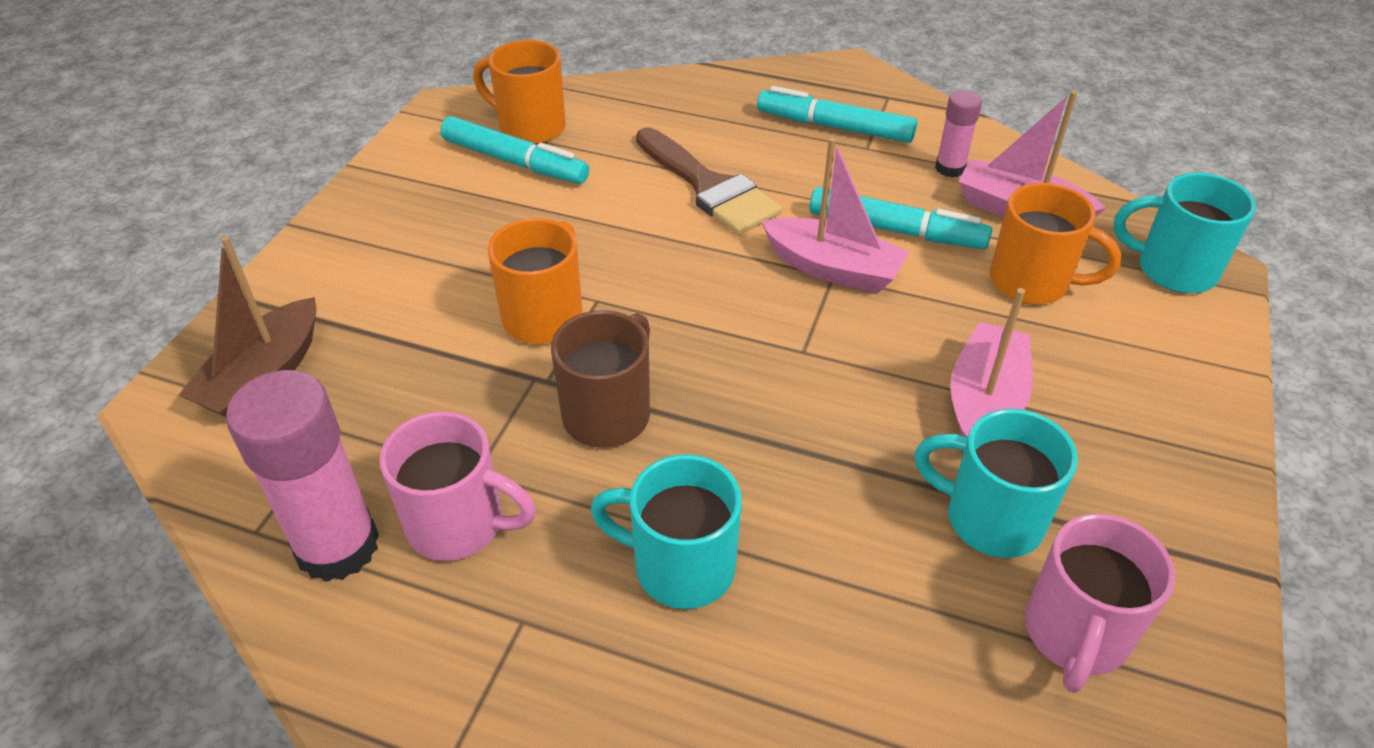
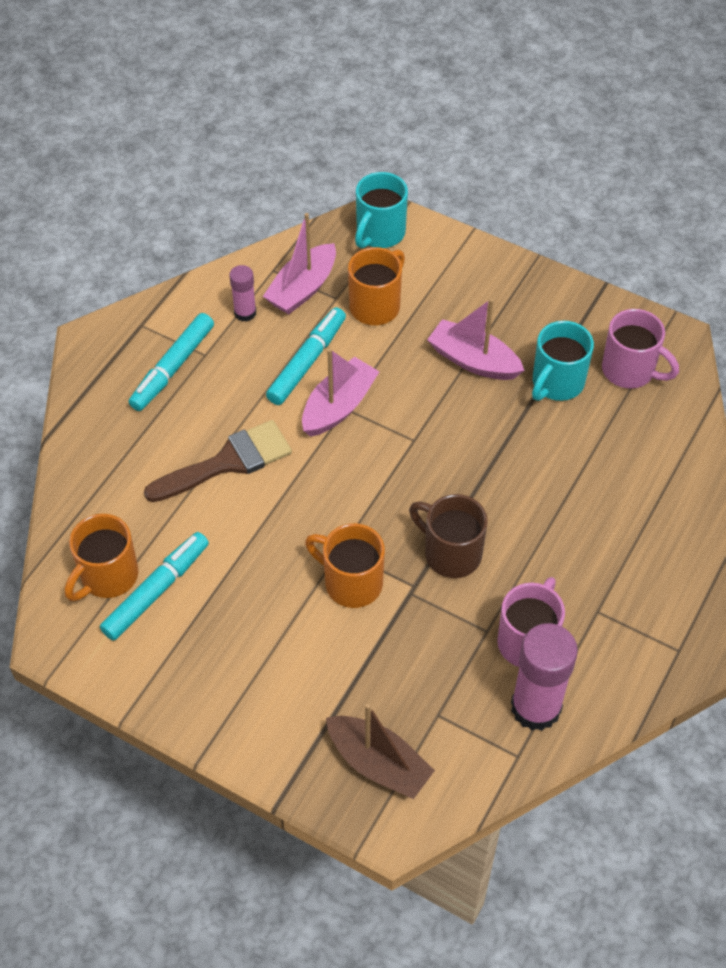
camera: 80 degrees left, 10 degrees up
turquoise mug [591,454,742,609] -> none

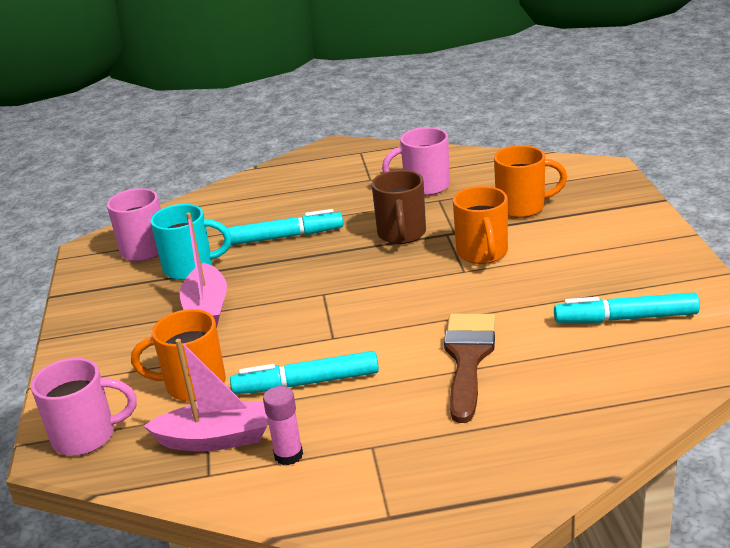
camera: 125 degrees left, 25 degrees down
orange mug [65,514,138,601] -> orange mug moved to [494,145,567,218]
turquoise marker [129,313,214,411] -> turquoise marker moved to [227,209,343,245]
brown brush [144,420,292,502] -> brown brush turned 75 degrees clockwise [444,314,495,423]
pink boat [302,348,380,437] -> none
brown boat [326,703,435,799] -> none
turquoise mug [355,172,408,248] -> pink mug [31,358,137,456]
pink glue stick [511,623,578,731] -> none

